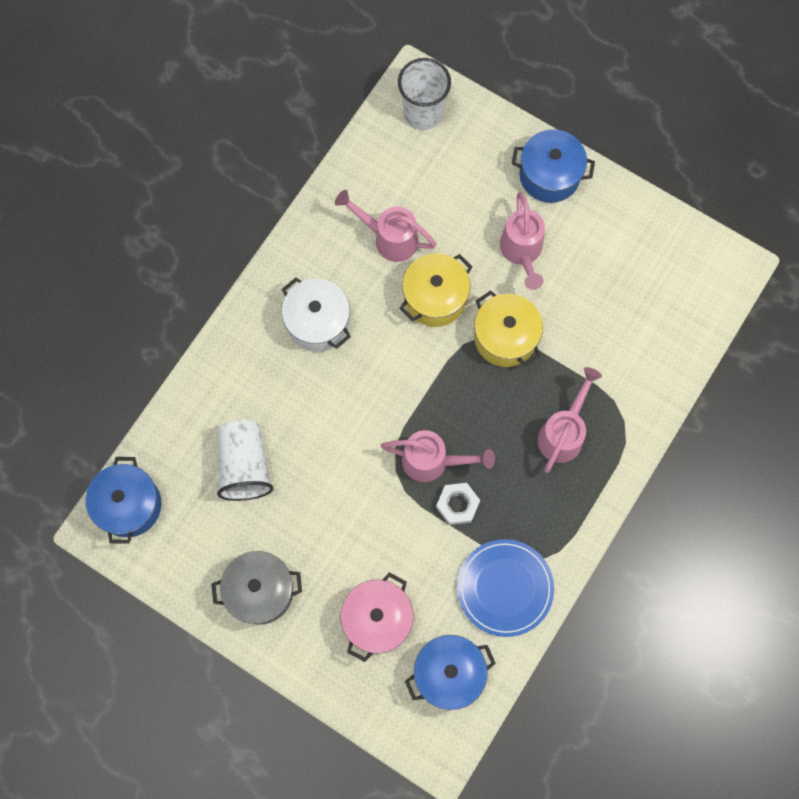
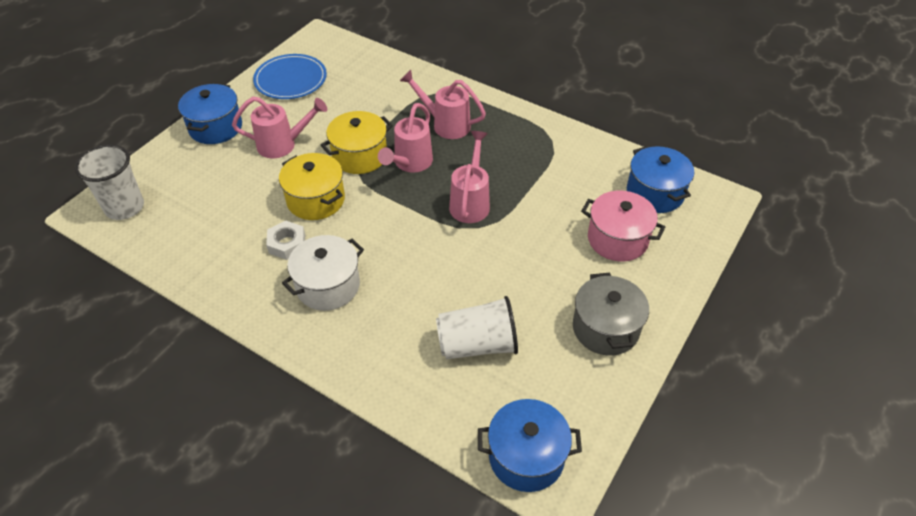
camera: 90 degrees left, 25 degrees down
pink watering can [335,190,436,262] -> pink watering can moved to [378,103,433,173]
white nut [436,483,480,525] -> white nut moved to [266,221,305,260]
blue plate [457,539,554,637] -> blue plate moved to [253,54,327,99]

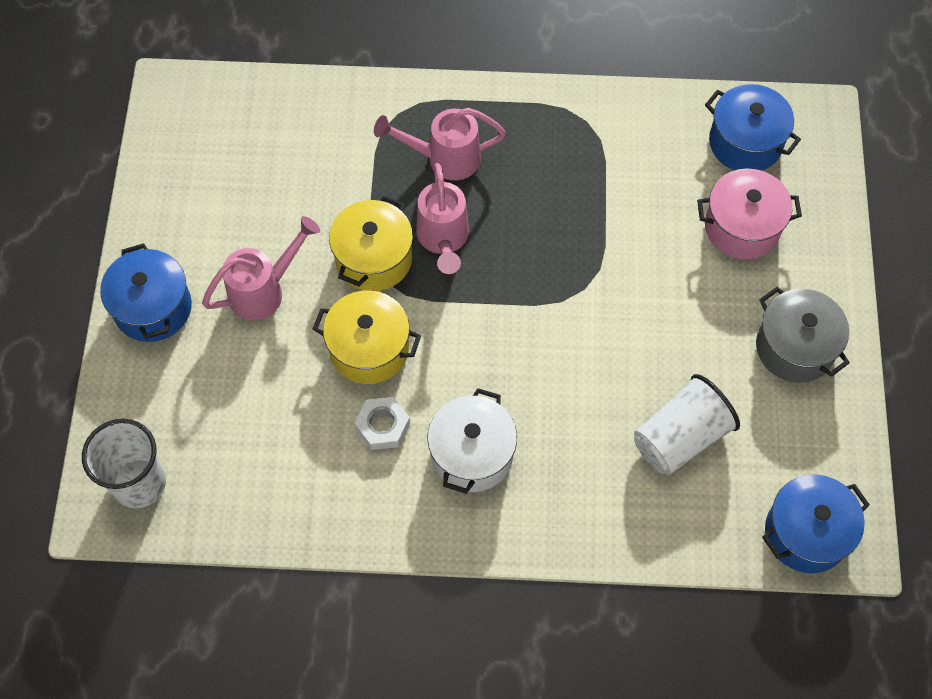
camera: 30 degrees left, 15 degrees up
blue plate [253,54,327,99] -> none
pink watering can [449,131,490,223] -> none

